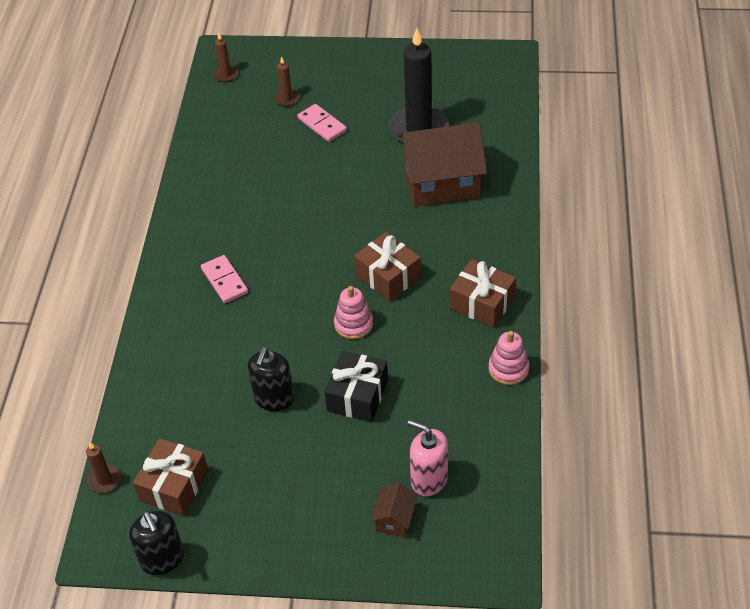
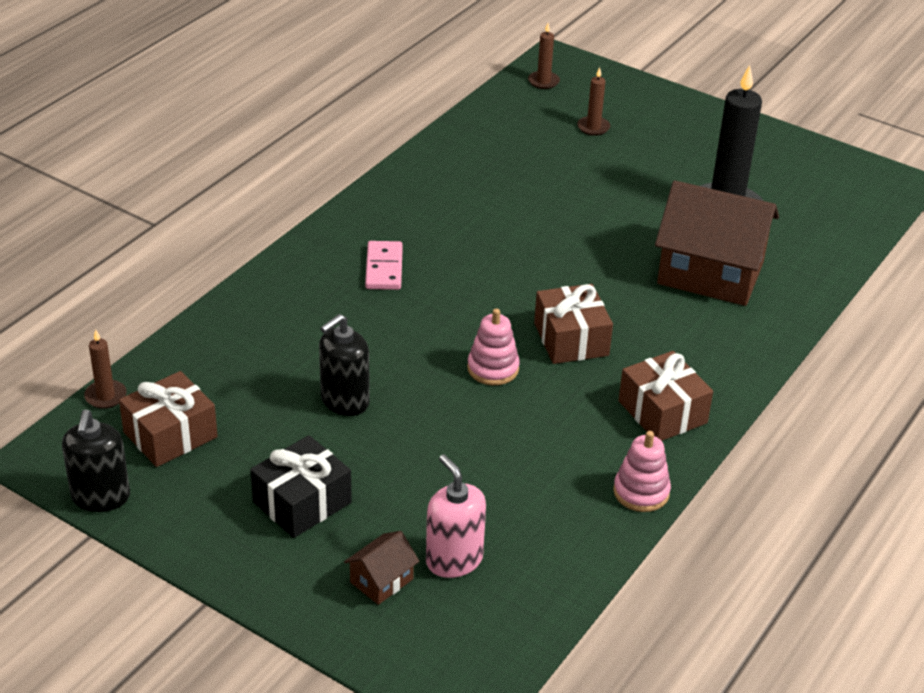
camera: 25 degrees right, 10 degrees down
pink domino [297,104,347,142] -> none
black gift [324,351,388,422] -> black gift moved to [250,435,352,538]

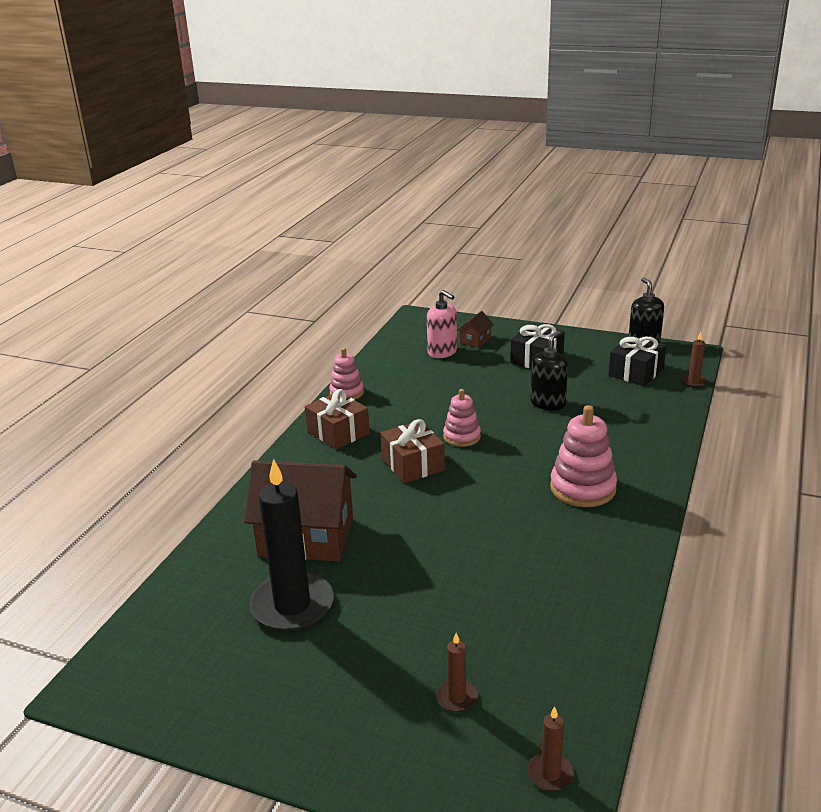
camera: 170 degrees right, 10 degrees down
brown gift [119,371,218,467] -> black gift [608,335,666,386]
pink domino [365,241,403,290] -> pink stacking toy [550,405,617,507]

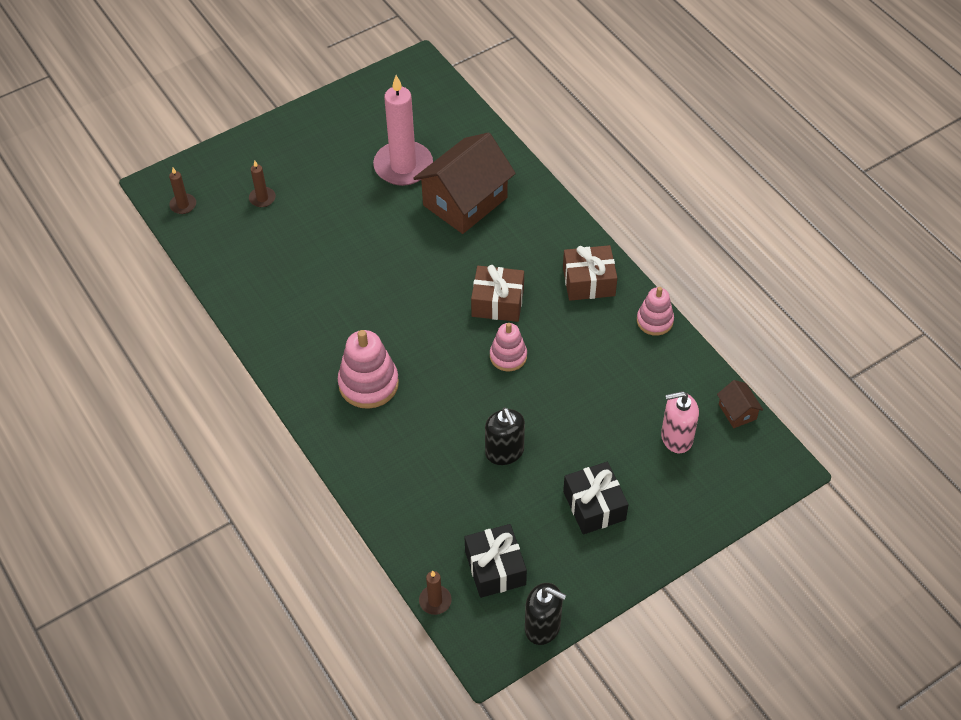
camera: 125 degrees right, 25 degrees up
black candle [249,459,334,631] -> pink candle [373,75,433,186]
brown house [457,311,494,348] -> brown house moved to [717,380,763,428]

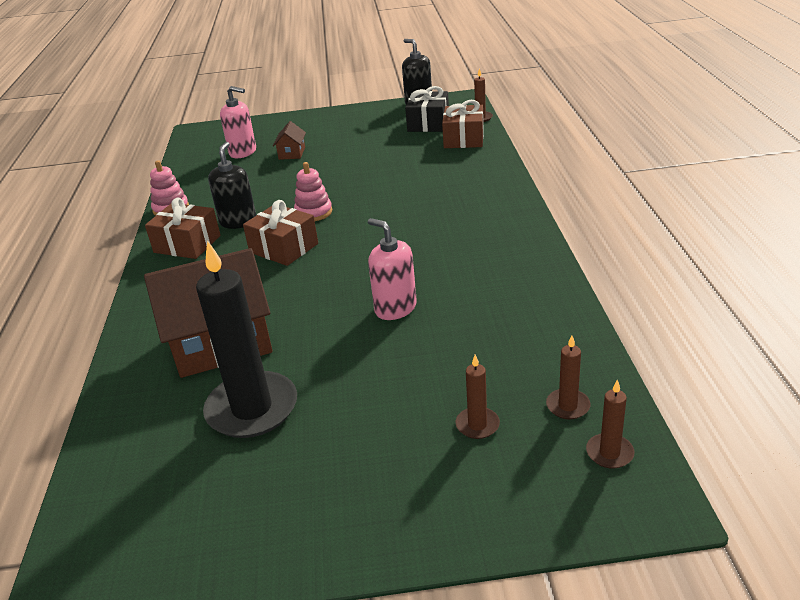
camera: 150 degrees left, 20 degrees down
pink stacking toy [338,330,399,409] -> none
pink candle [373,75,433,186] -> black candle [196,240,297,438]
black soap dispenser [485,408,525,465] -> black soap dispenser moved to [208,142,256,229]
black gift [563,462,629,534] -> none
brown house [717,380,763,428] -> brown house moved to [273,121,306,160]
none -> pink soap dispenser [368,218,417,320]
none -> brown gift [442,100,484,148]
none -> brown candle [546,336,591,419]

